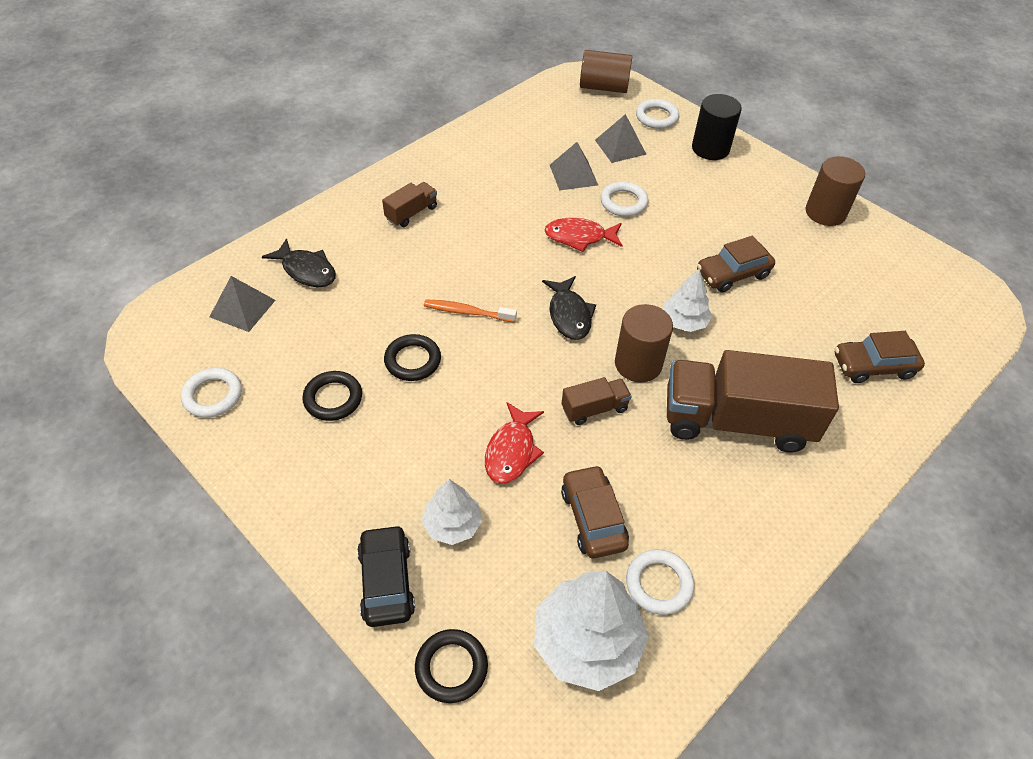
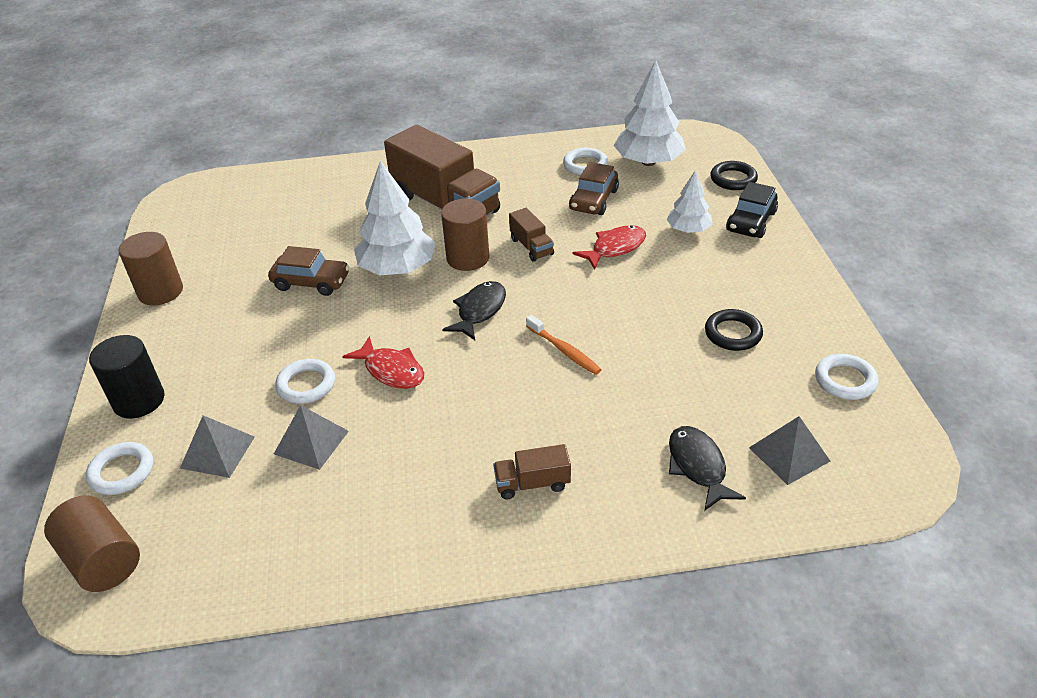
camera: 140 degrees left, 10 degrees down
black ring [384,334,441,381] -> none
brown truck [562,377,632,425] -> brown truck turned 135 degrees counterclockwise [509,208,554,262]
white tree [663,269,712,332] -> white tree [354,161,436,276], size x1.73
brown car [835,331,925,383] -> none

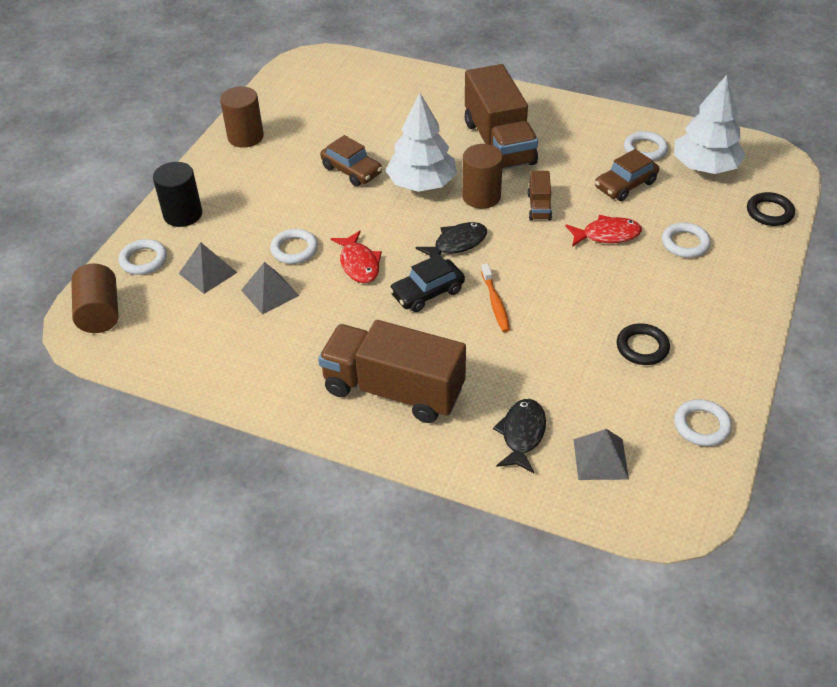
camera: 30 degrees right, 5 degrees up
brown truck [493,444,571,499] -> brown truck [318,320,466,423], size x2.28
white tree [666,170,712,233] -> white ring [662,222,711,258]
black car [726,182,778,238] -> black car moved to [389,254,465,312]

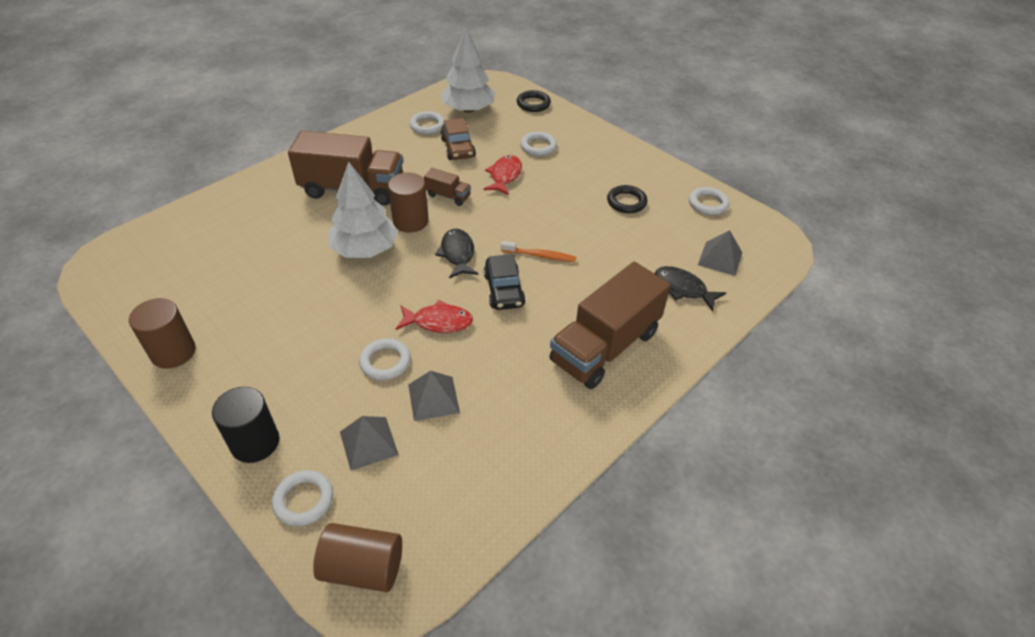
camera: 70 degrees left, 0 degrees up
brown car [320,135,382,186] -> none

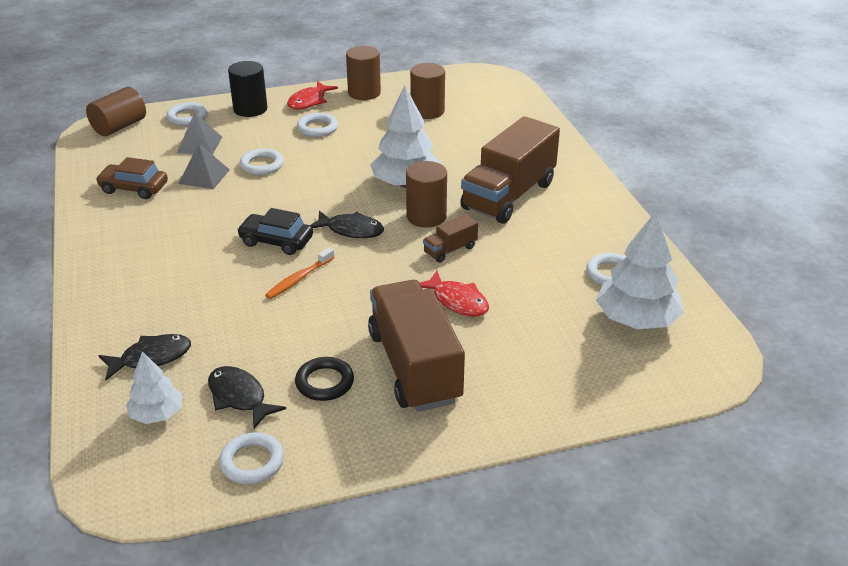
camera: 120 degrees right, 10 degrees down
red fish [396,300,473,333] -> red fish moved to [287,81,338,110]
brown car [441,118,476,160] -> brown car moved to [96,157,168,199]
black ring [517,90,551,112] -> none
white ring [520,132,557,156] -> white ring moved to [297,113,338,137]
brown truck [550,262,671,389] -> brown truck moved to [368,280,465,412]
grey pyramid [698,230,743,276] -> white tree [126,351,183,424]
none -> black fish [208,366,286,429]
none -> brown cylinder [410,63,445,119]

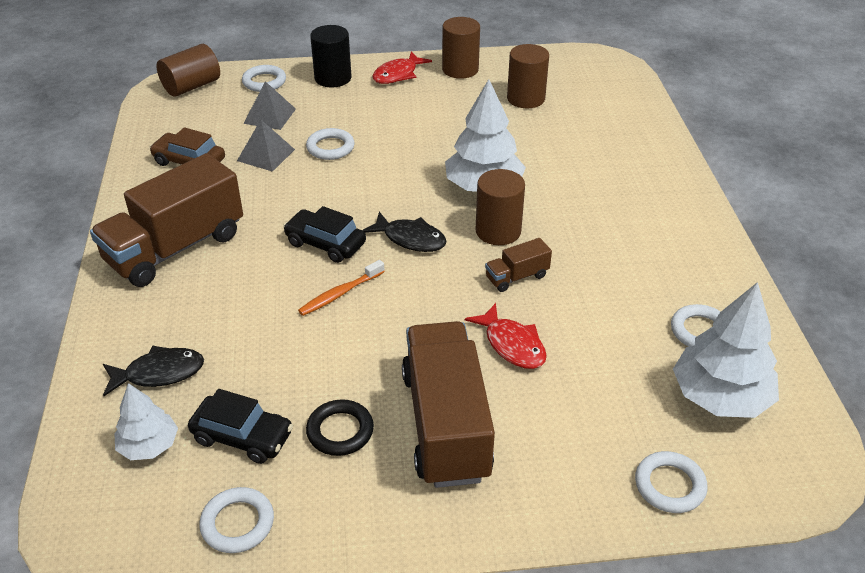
camera: 10 degrees right, 5 degrees up
black fish [208,366,286,429] -> black car [188,389,293,464]
white ring [297,113,338,137] -> white ring moved to [635,451,707,513]
brown truck [460,116,560,224] -> brown truck moved to [90,153,243,287]

